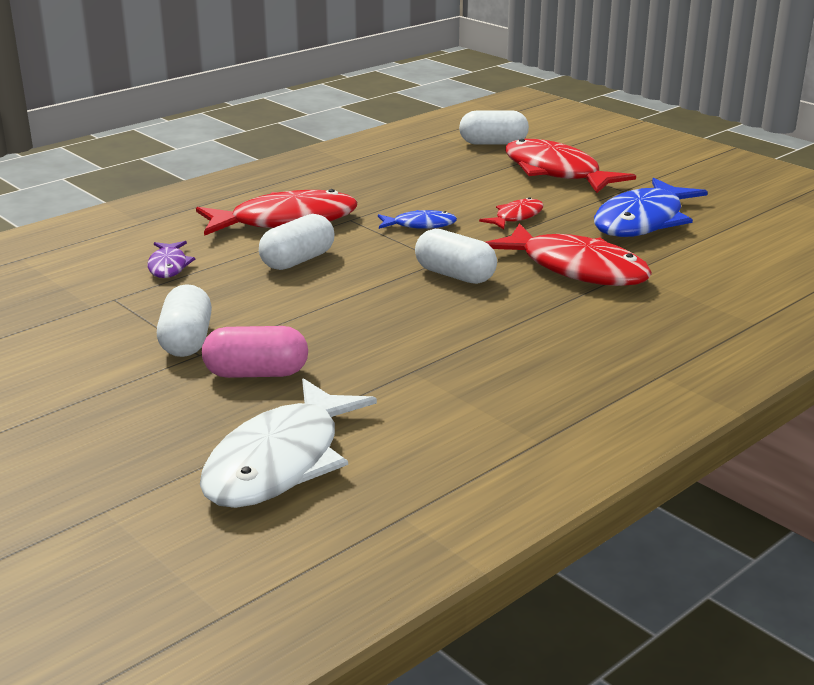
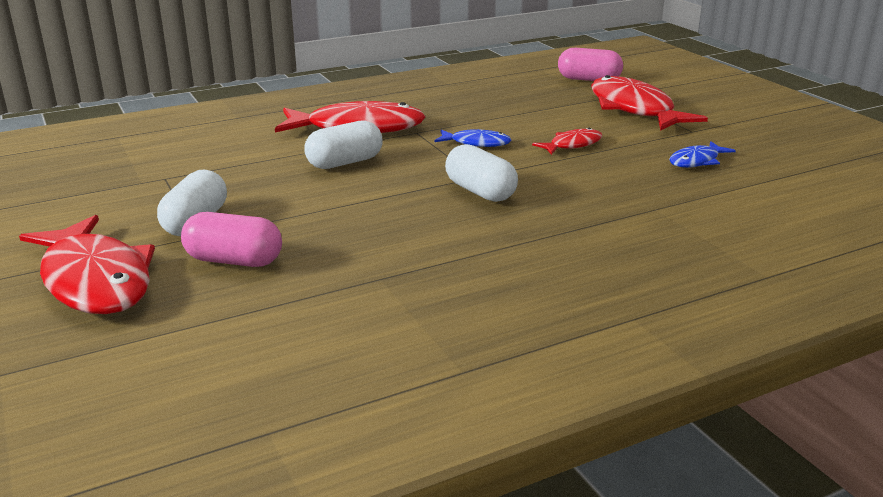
camera: 15 degrees right, 0 degrees up
purple fish [147,241,195,278] -> none
white fish [200,378,377,508] -> none
white capsule [459,110,529,145] -> pink capsule [558,48,623,81]
red fish [485,223,652,286] -> red fish moved to [19,215,155,314]
blue fish [594,178,708,237] -> blue fish [669,141,736,168], size x0.49

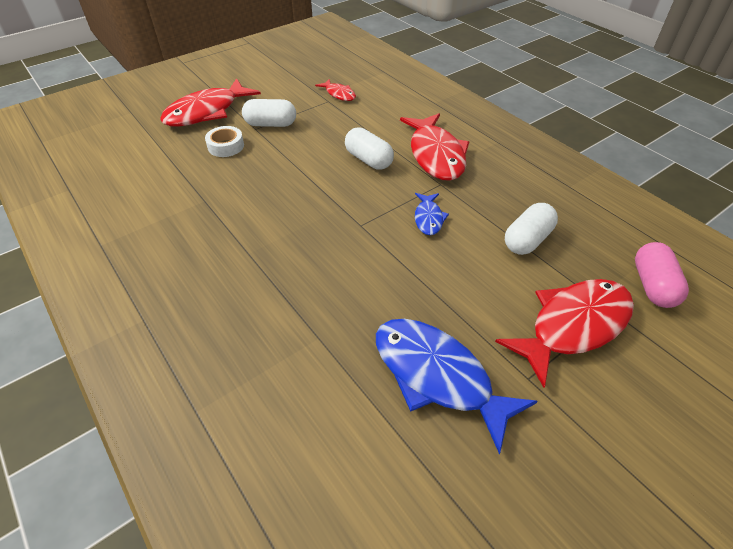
camera: 80 degrees right, 20 degrees up
pink capsule [181,212,282,267] -> white tape [205,126,244,157]
white capsule [445,144,518,202] -> white capsule moved to [505,203,558,255]
red fish [532,128,602,155] -> red fish moved to [315,79,356,101]
blue fish [669,141,736,168] -> blue fish [376,319,538,454], size x2.03

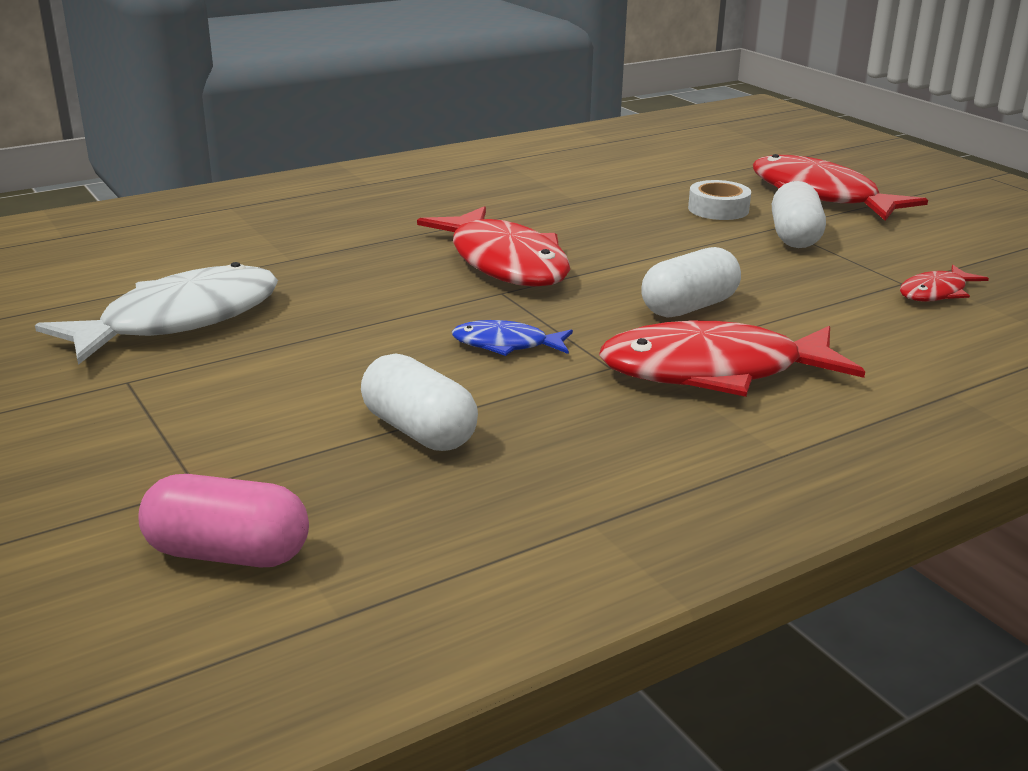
camera: 95 degrees right, 20 degrees down
blue fish [376,319,538,454] -> white fish [35,262,278,365]
red fish [495,279,634,388] -> red fish moved to [417,206,570,287]

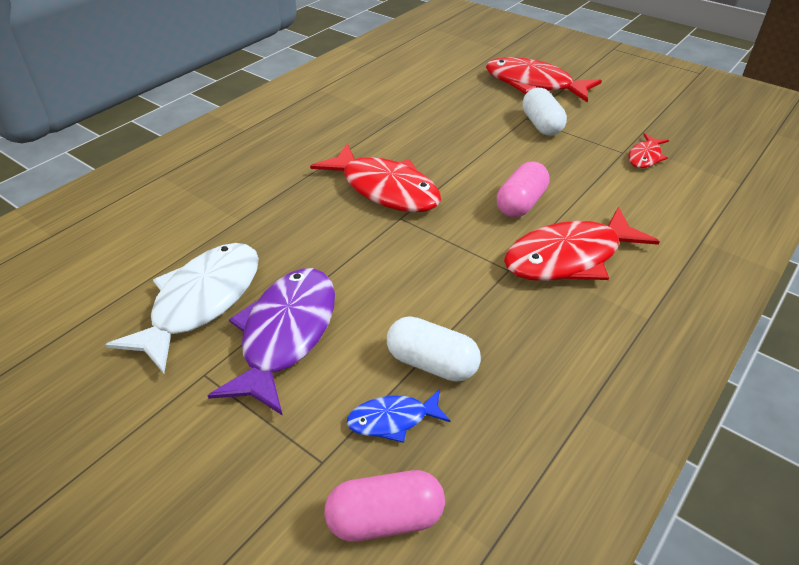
camera: 20 degrees left, 15 degrees up
blue fish [452,320,573,356] -> blue fish moved to [347,389,450,443]
white capsule [641,247,741,318] -> pink capsule [497,162,550,218]
white tape [688,180,751,220] -> none
none -> purple fish [207,268,335,416]

